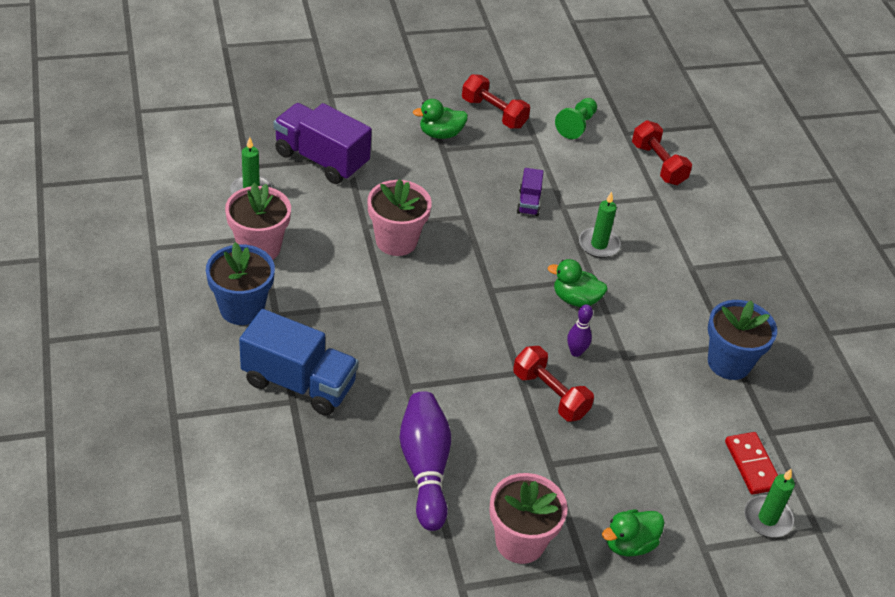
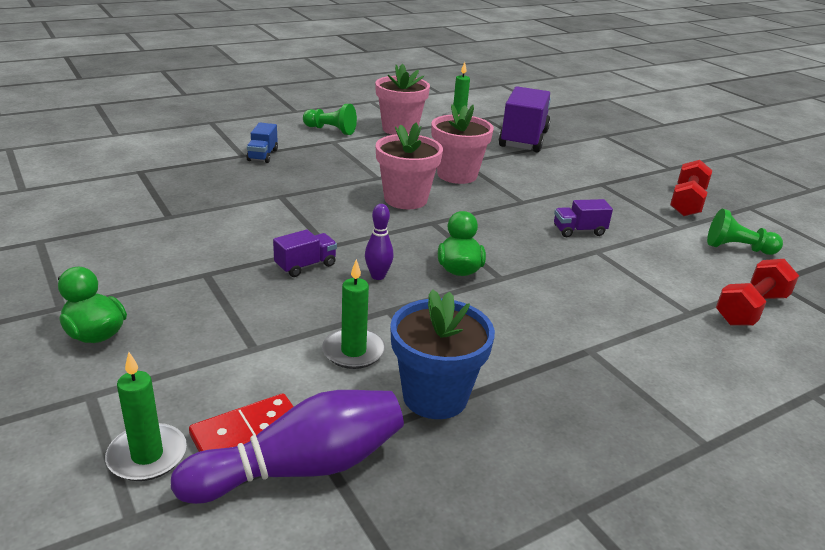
camera: 75 degrees right, 15 degrees down
blue flower pot [206,242,275,325] -> green pawn [303,104,357,135]
blue truck [239,309,359,416] -> blue truck [246,122,278,163], size x0.48
purple bowling pin [400,391,451,531] -> purple bowling pin moved to [171,390,404,504]
green duck [413,99,468,139] -> none
pink flower pot [489,473,568,564] -> pink flower pot moved to [376,122,443,209]
red dumbbell [513,346,594,422] -> purple truck [273,229,337,277]
green candle [579,192,621,258] -> green candle moved to [322,259,385,369]

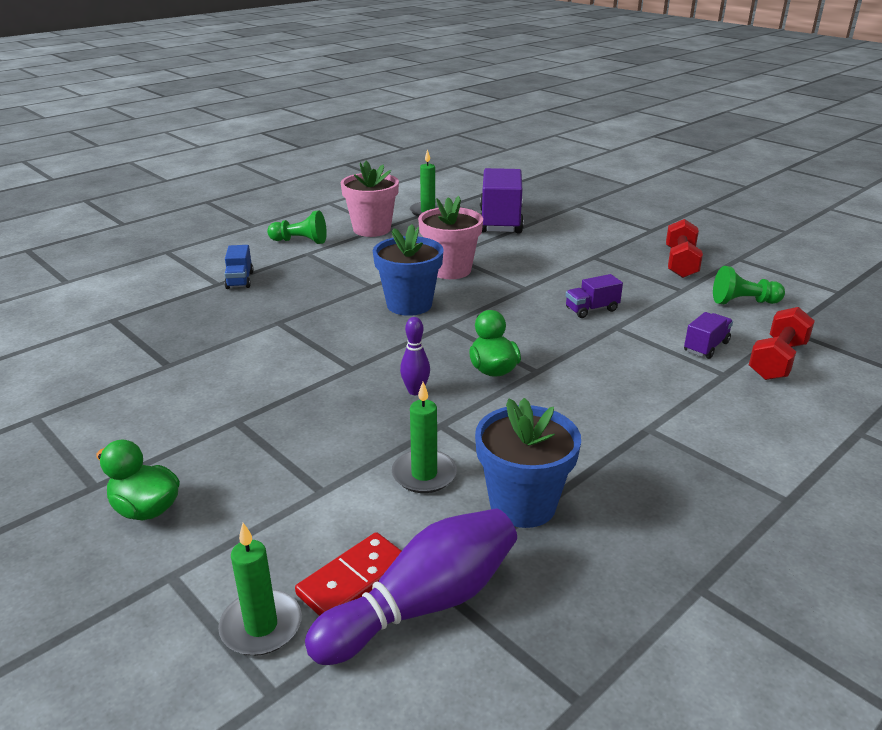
camera: 10 degrees left, 0 degrees up
purple truck [273,229,337,277] -> purple truck moved to [684,312,733,359]
pink flower pot [376,122,443,209] -> blue flower pot [373,224,444,316]

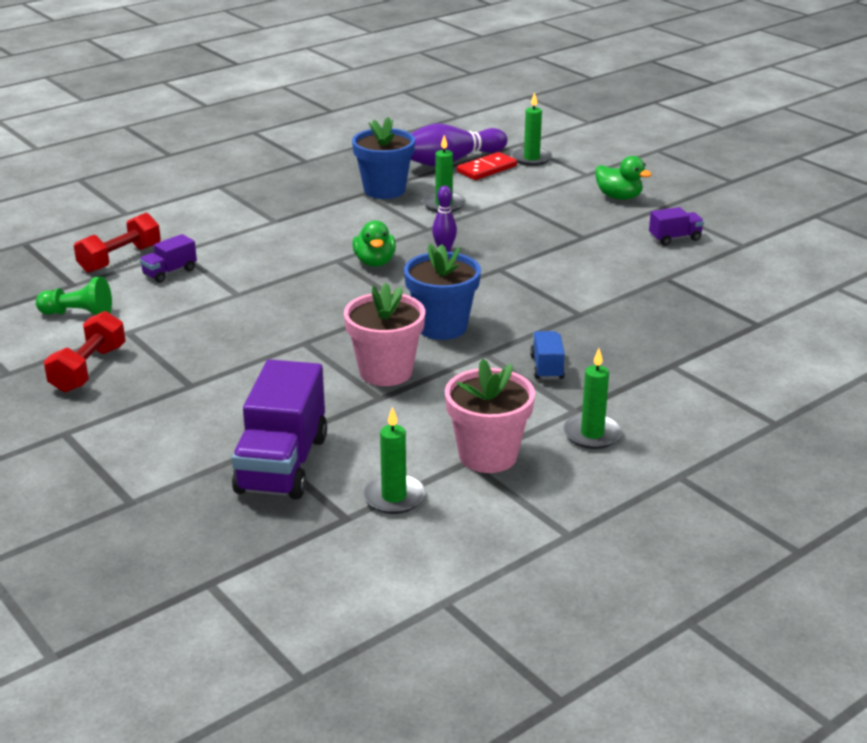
camera: 175 degrees left, 0 degrees up
blue truck [224,245,253,289] -> blue truck moved to [530,331,565,380]
green pawn [267,210,327,244] -> green candle [563,349,622,449]
purple truck [566,274,623,318] -> purple truck moved to [649,207,704,245]

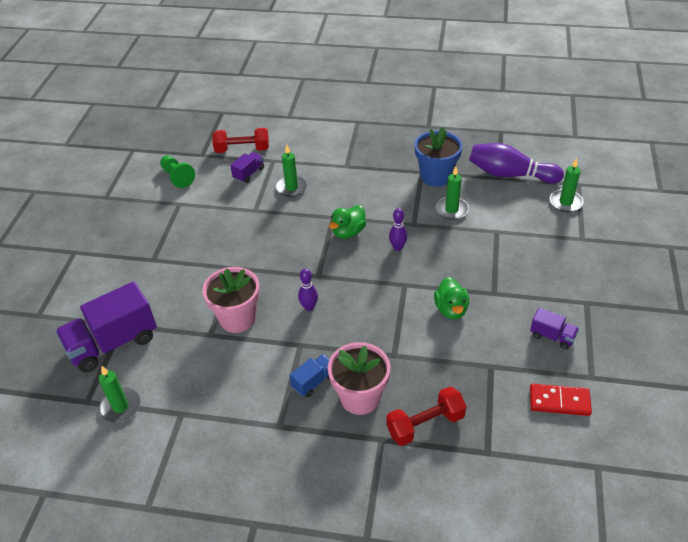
camera: 50 degrees right, 15 degrees up
red dumbbell [44,311,126,393] -> red dumbbell moved to [386,386,467,446]
purple truck [139,234,197,283] -> purple truck turned 120 degrees clockwise [230,152,264,183]
blue flower pot [404,243,481,340] -> purple bowling pin [298,268,318,311]
pink flower pot [445,359,535,473] -> pink flower pot moved to [328,342,391,415]
red domino [457,152,517,180] -> red domino moved to [530,384,592,416]
green candle [563,349,622,449] -> green candle moved to [276,145,307,197]
green duck [595,156,652,200] -> green duck moved to [434,277,469,319]

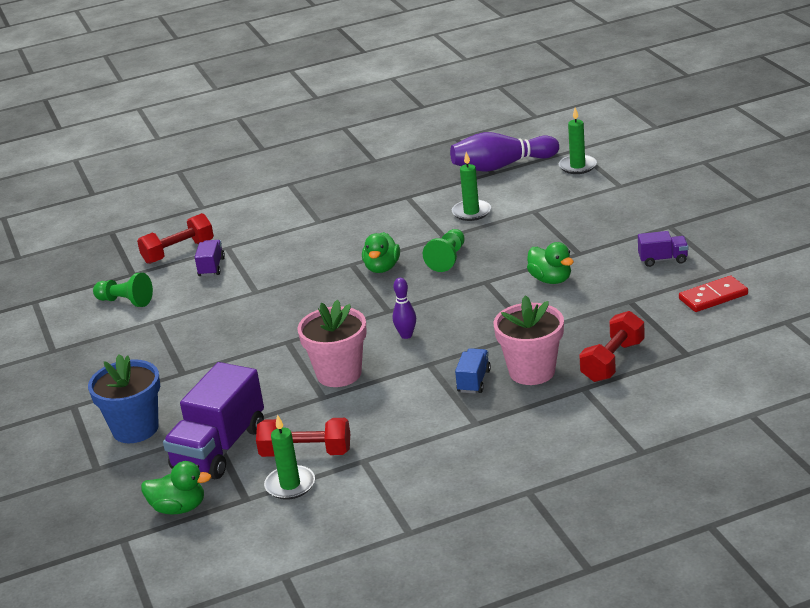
camera: 30 degrees left, 15 degrees down
green candle [276,145,307,197] -> none
purple bowling pin [389,208,407,251] -> green pawn [423,229,465,272]
blue flower pot [414,127,462,187] -> blue flower pot moved to [88,354,160,443]
none -> green duck [141,461,211,515]
none -> red dumbbell [256,418,350,457]

